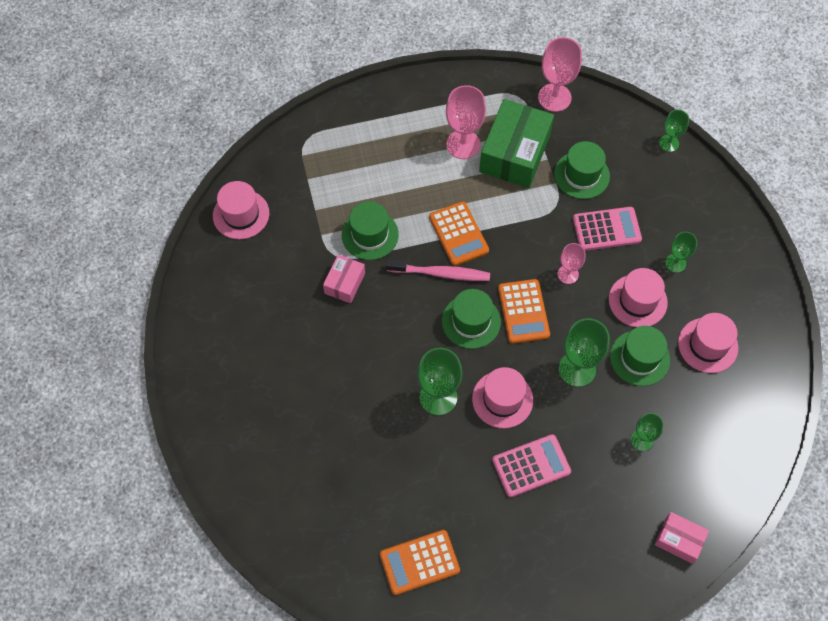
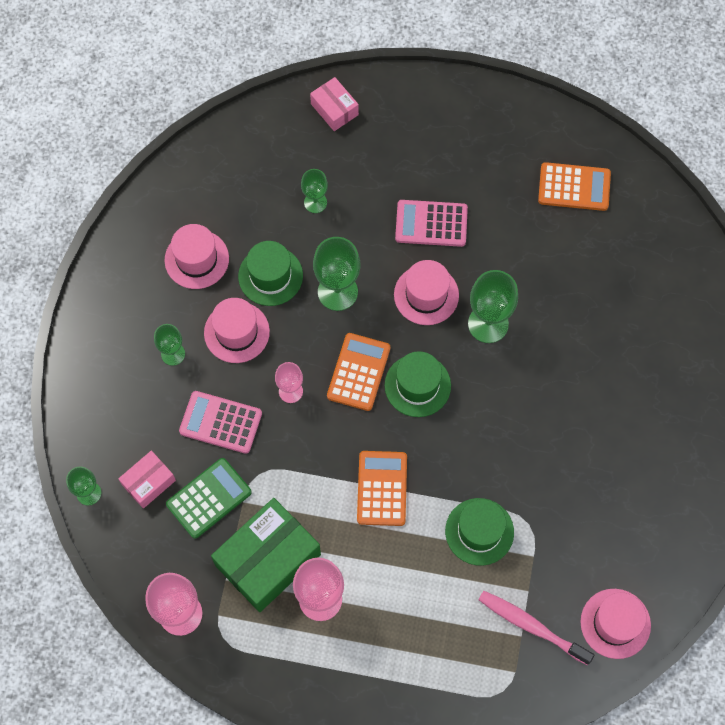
camera: 155 degrees left, 5 degrees up
pink box [323,255,365,303] -> pink box moved to [118,451,176,509]
pink toothbrush [386,259,490,281] -> pink toothbrush moved to [478,591,594,665]
green hat [554,141,610,199] -> green calculator [166,458,252,539]

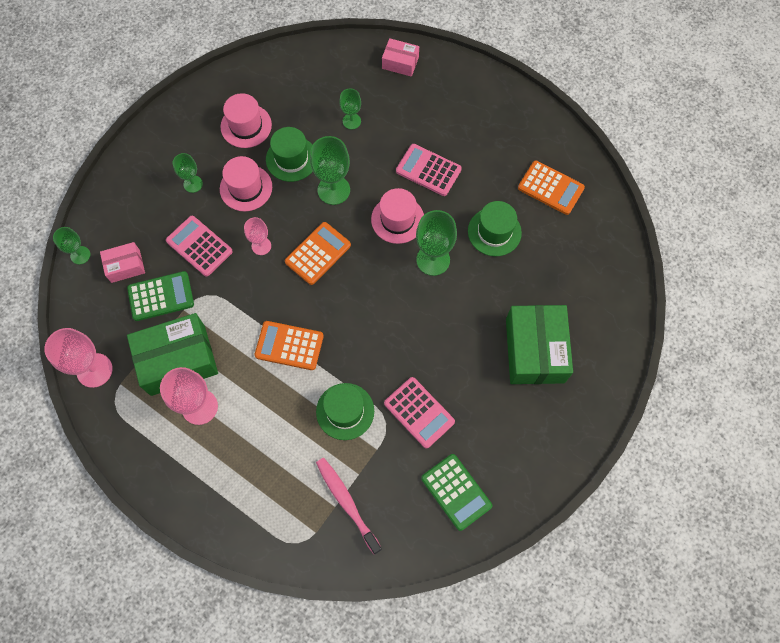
camera: 25 degrees right, 0 degrees up
pink box [310,77,359,131] -> pink box turned 60 degrees counterclockwise [382,38,419,77]
orange calculator [357,451,407,526] -> orange calculator turned 105 degrees counterclockwise [255,321,324,370]
green hat [385,351,451,417] -> green hat moved to [468,201,522,256]
pink hat [580,589,651,659] -> none
none -> pink calculator [384,377,455,449]
none -> green calculator [421,454,492,531]
none -> green box [506,305,573,384]

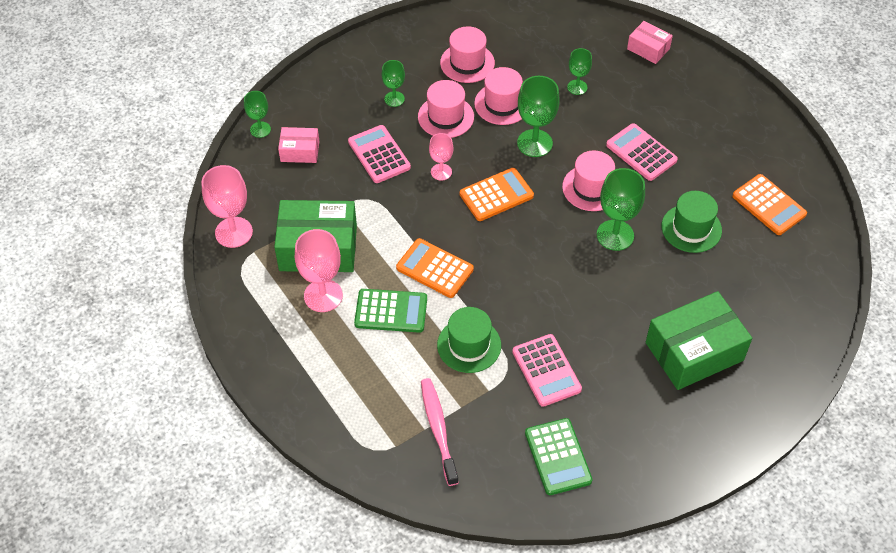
camera: 20 degrees right, 15 degrees down
green calculator [127,271,194,321] -> green calculator moved to [354,289,427,333]
green hat [266,127,313,182] -> pink hat [474,67,523,125]
green box [506,305,573,384] -> green box turned 45 degrees clockwise [646,291,752,390]

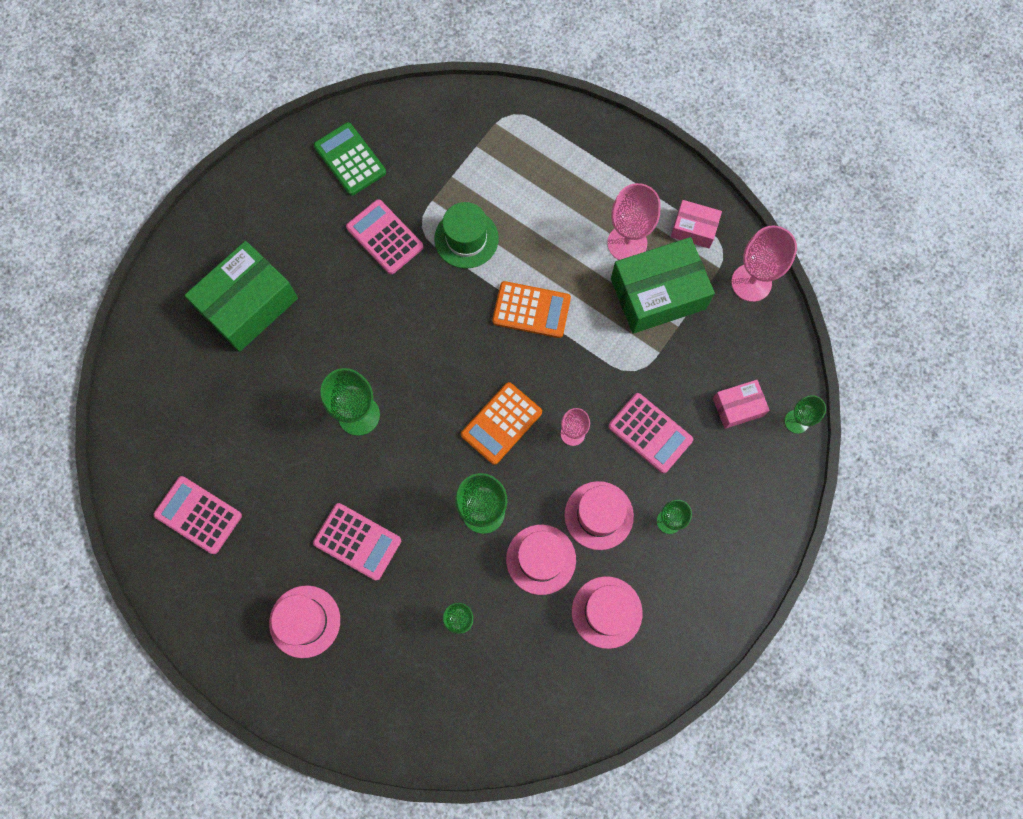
camera: 160 degrees right, 20 degrees up
green calculator [354,289,427,333] -> none
pink toothbrush [421,378,459,486] -> none
pink hat [562,150,615,211] -> pink hat moved to [269,586,340,658]
pink box [627,21,673,64] -> pink box moved to [671,200,722,248]
green hat [662,191,722,253] -> none
orange calculator [732,174,807,235] -> pink calculator [153,476,242,554]

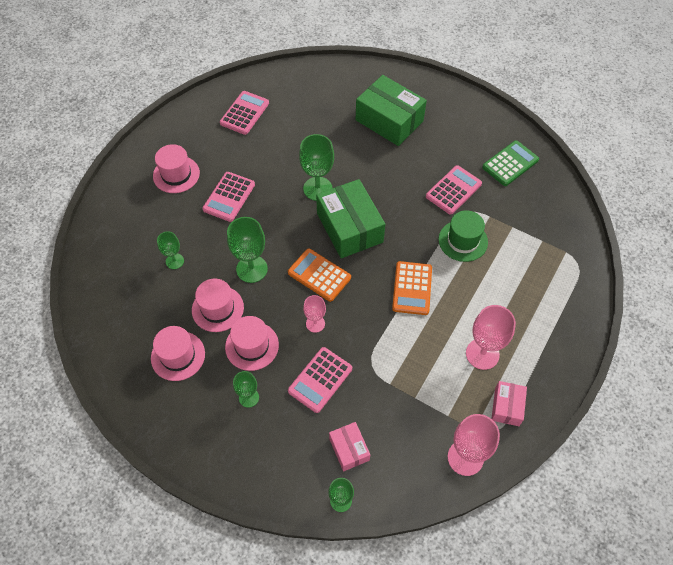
camera: 85 degrees right, 15 degrees down
green box [611,237,715,334] -> green box moved to [316,179,385,258]

